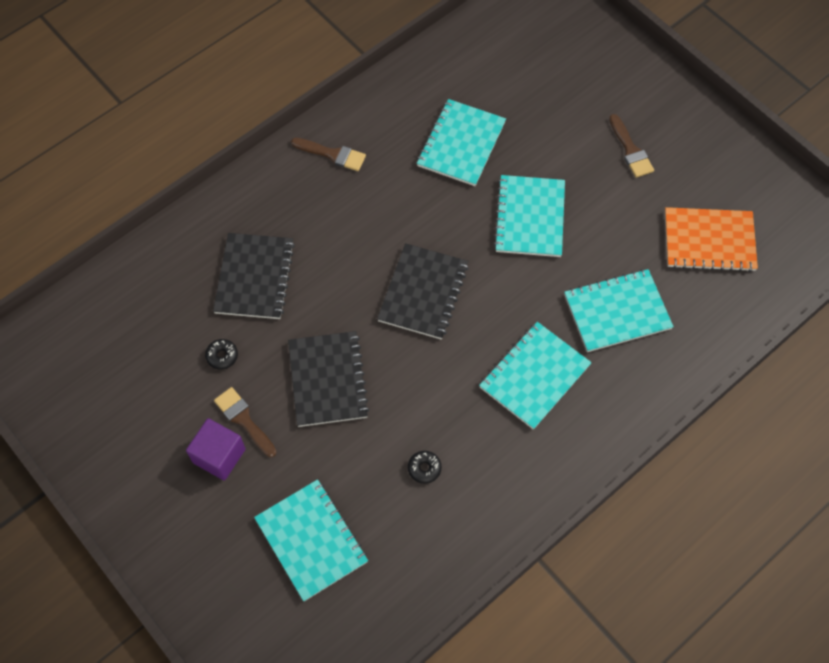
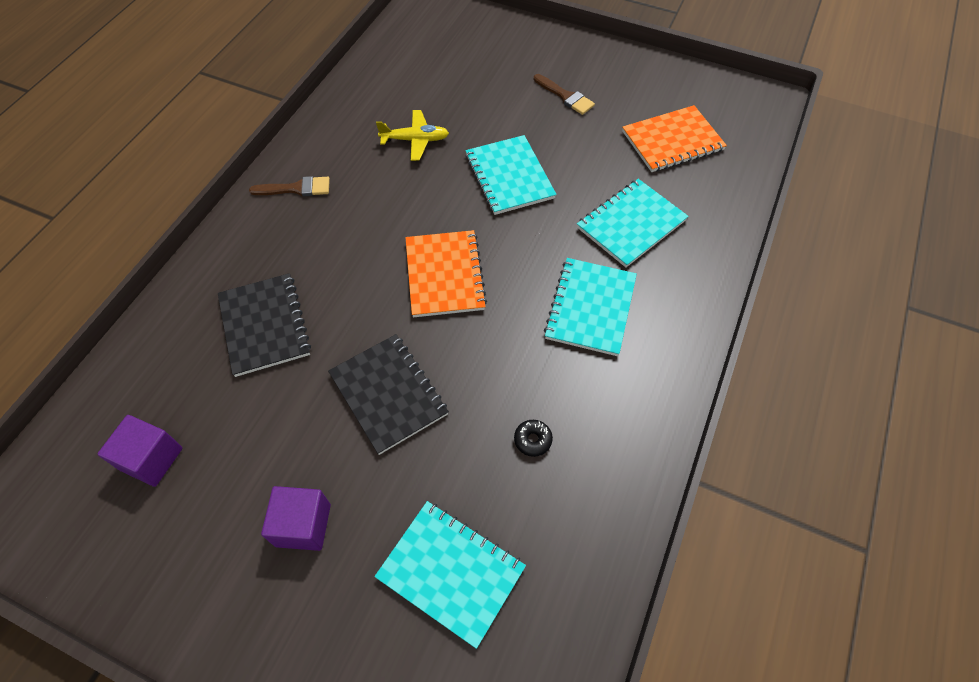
camera: 25 degrees left, 5 degrees down
black donut [205,339,238,369] -> none
brown brush [214,387,277,457] -> none
black notebook [377,243,469,340] -> orange notebook [405,230,487,317]
turquoise notebook [417,99,506,186] -> yellow plane [376,110,449,161]
none -> purple cube [98,415,182,487]

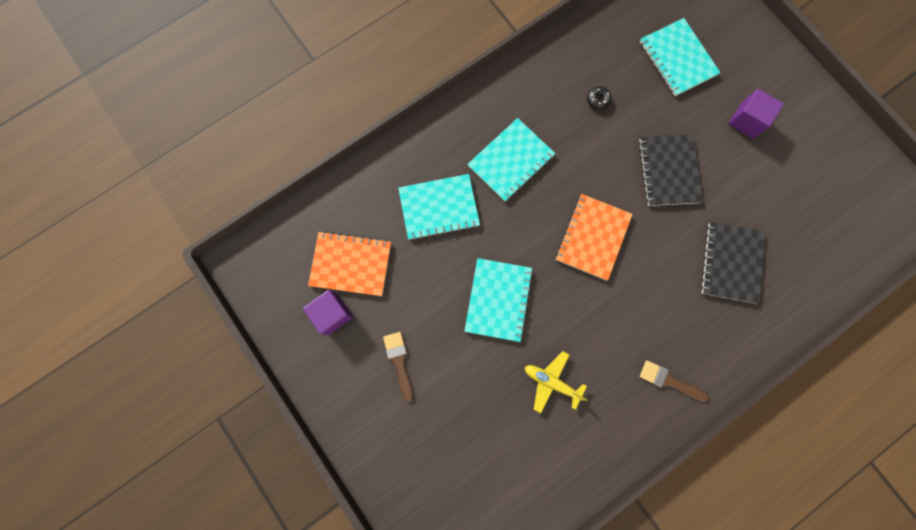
camera: 150 degrees left, 20 degrees up
purple cube [98,415,182,487] -> purple cube moved to [303,290,353,335]

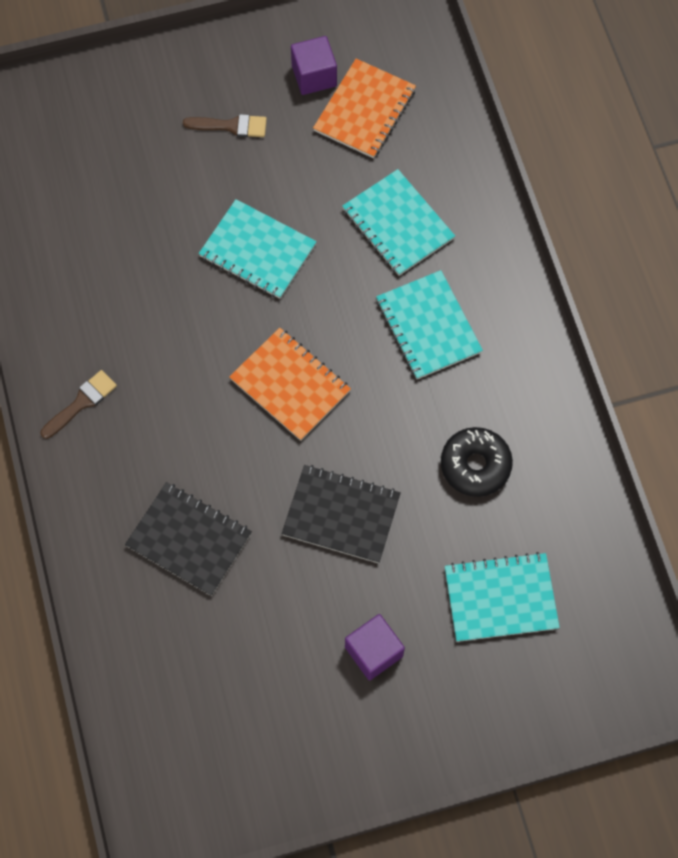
camera: 110 degrees right, 10 degrees down
turquoise notebook [398,174,480,240] -> turquoise notebook turned 45 degrees counterclockwise [342,169,455,276]
yellow plane [525,351,587,413] -> none
black donut [587,86,612,110] -> black donut [441,427,513,497], size x2.03

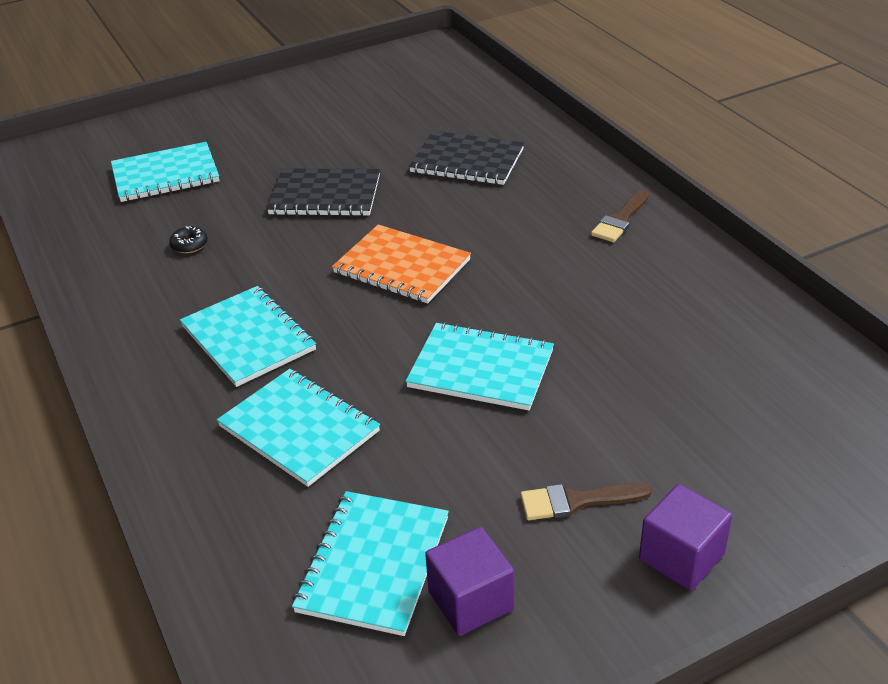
camera: 170 degrees right, 30 degrees down
orange notebook [313,59,416,158] -> turquoise notebook [292,491,449,636]
purple cube [345,614,405,680] -> purple cube moved to [639,484,732,591]
black donut [441,427,513,497] -> black donut [169,226,208,253], size x0.49

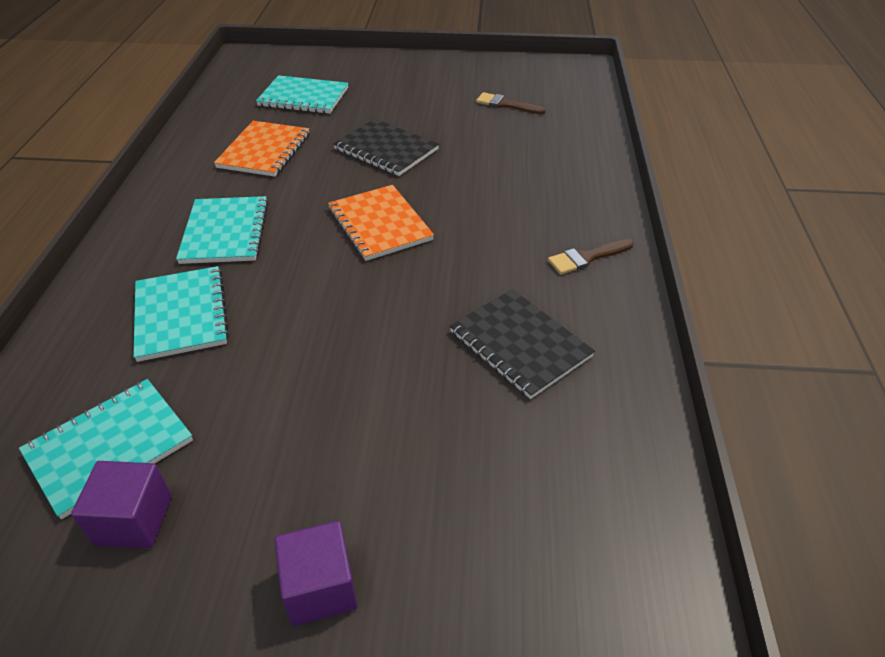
camera: 30 degrees right, 5 degrees up
black donut [169,226,208,253] -> orange notebook [214,121,309,177]
turquoise notebook [405,322,554,410] -> none
black notebook [409,131,524,185] -> black notebook moved to [450,289,595,399]
brown brush [520,483,652,520] -> brown brush moved to [476,92,546,114]

